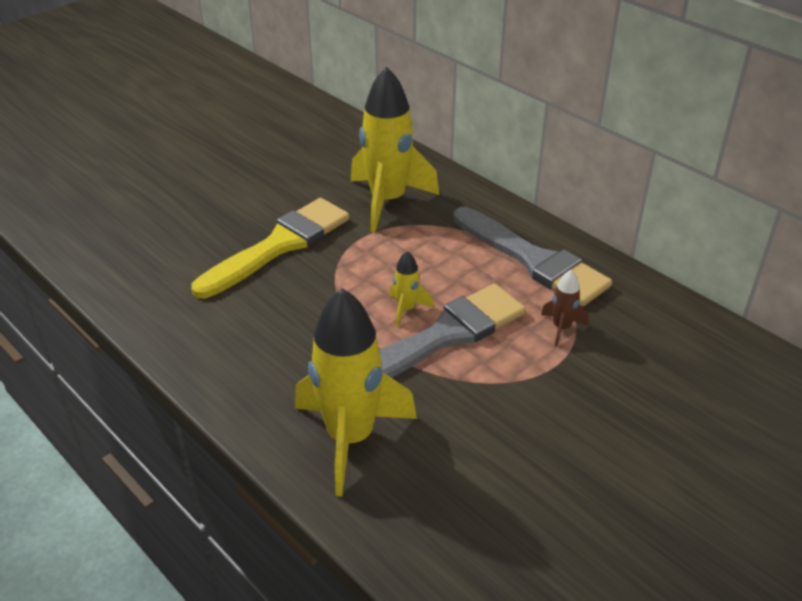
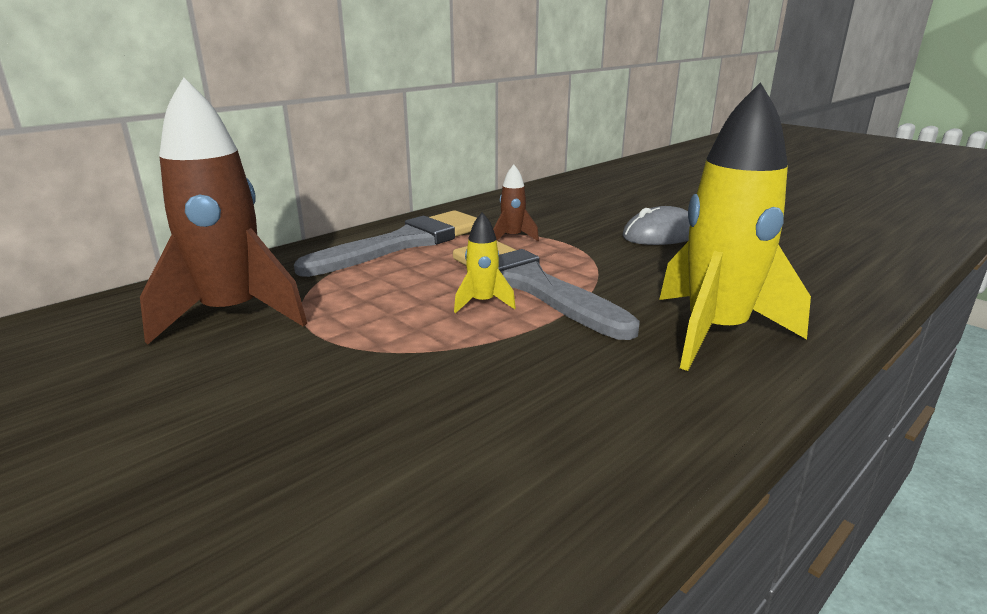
camera: 90 degrees left, 15 degrees down
yellow brush [191,198,350,298] -> none
yellow rocket [351,66,439,232] -> brown rocket [140,77,307,345]
none -> grey mouse [623,206,690,245]

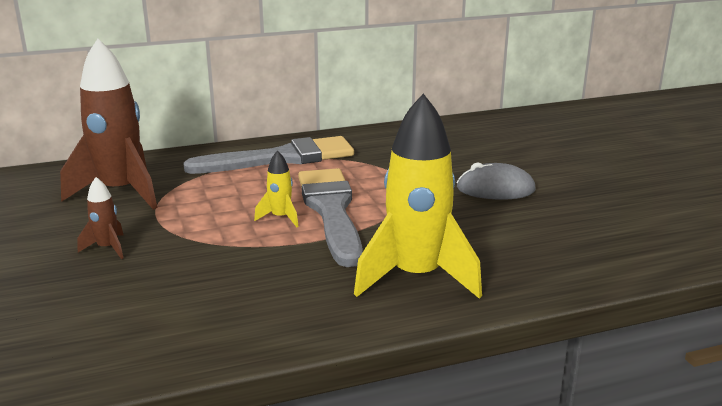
camera: 25 degrees right, 0 degrees up
brown rocket [493,165,539,241] -> brown rocket moved to [77,177,124,259]

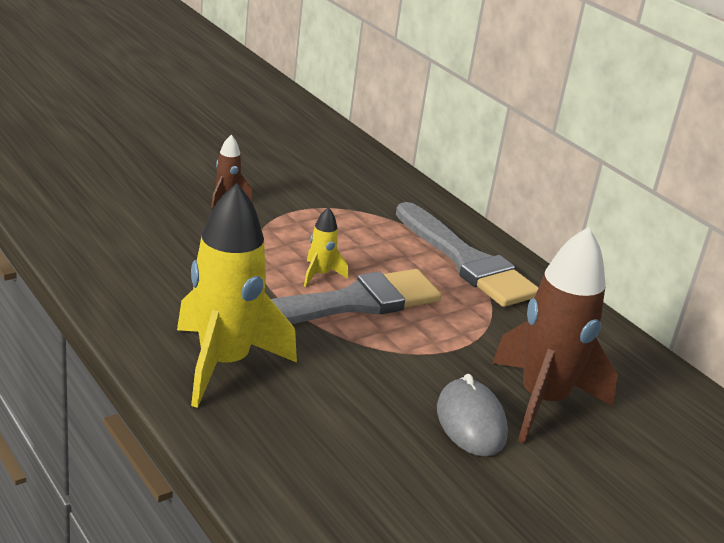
camera: 70 degrees right, 5 degrees up
brown rocket [60,39,157,210] -> brown rocket moved to [493,227,618,443]

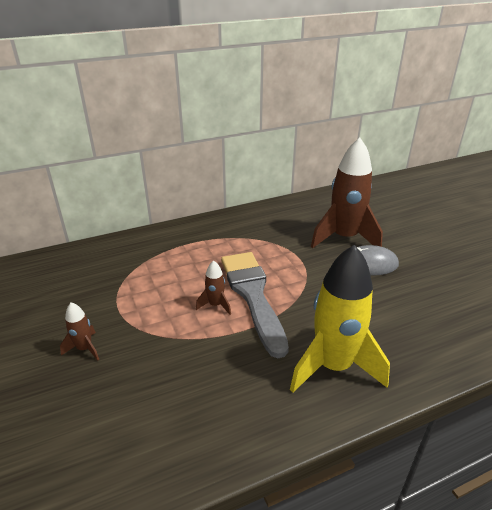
camera: 75 degrees left, 5 degrees up
yellow rocket [304,207,348,287] -> brown rocket [196,260,231,315]
grey brush [396,202,539,307] -> none

